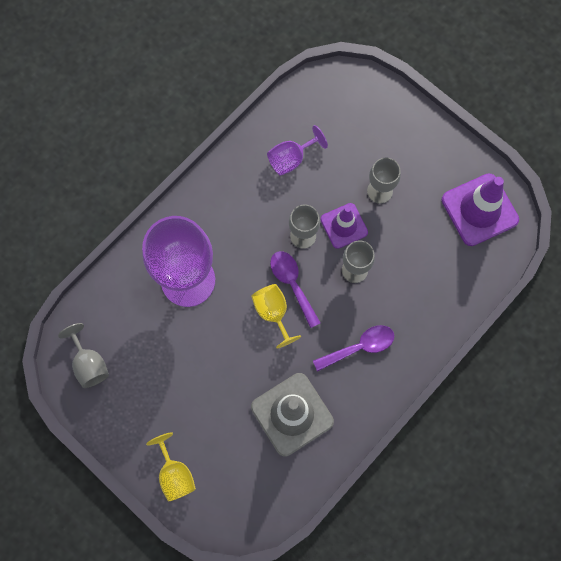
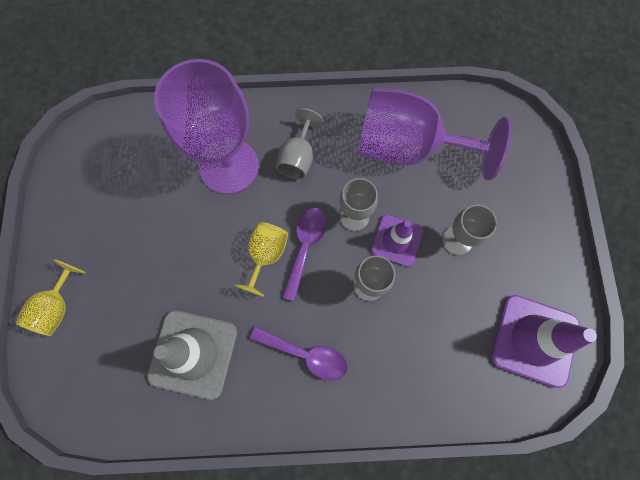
camera: 45 degrees right, 0 degrees up
grey goblet [58,323,109,388] -> grey goblet moved to [276,108,323,179]
purple goblet [267,125,328,176] -> purple goblet [358,88,512,180], size x2.06

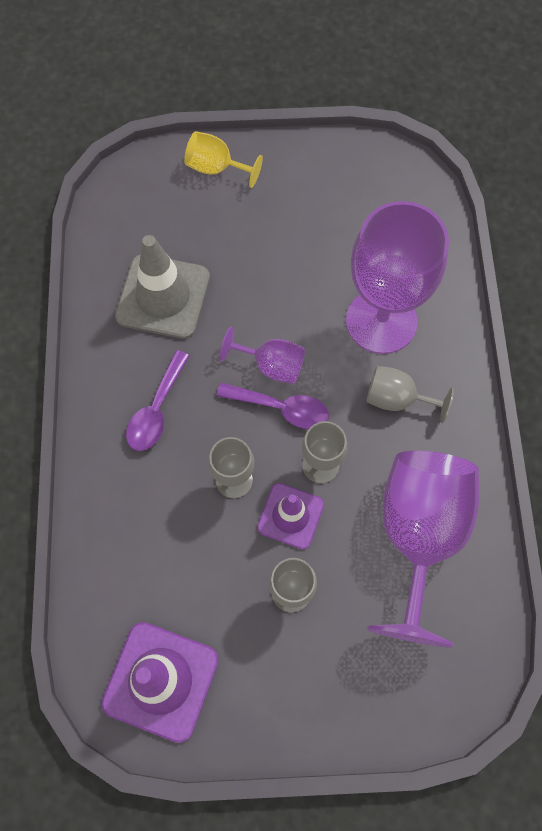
camera: 90 degrees right, 5 degrees down
yellow goblet [234,222,288,297] -> purple goblet [220,327,305,384]

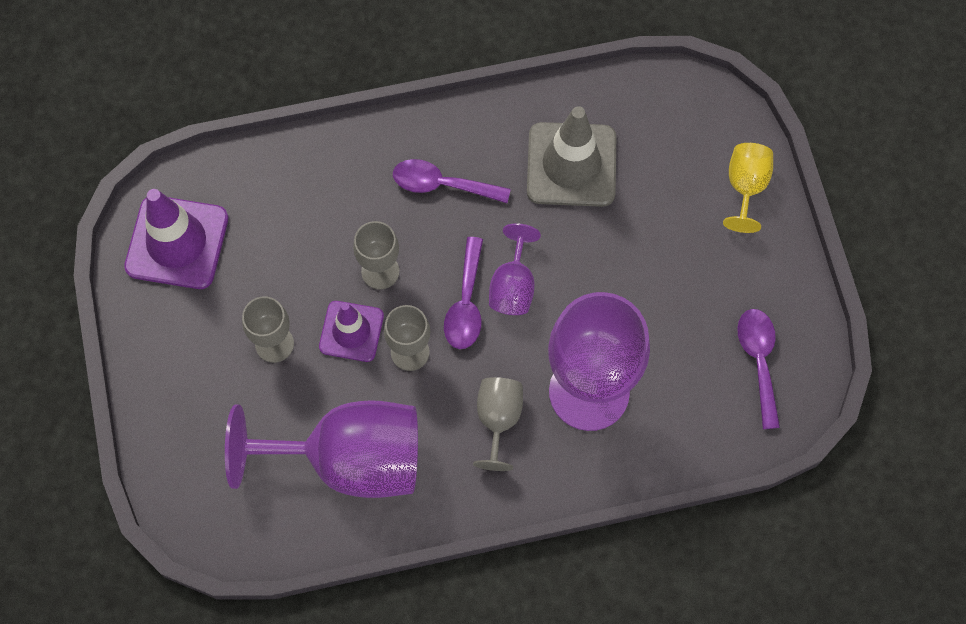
camera: 80 degrees right, 0 degrees up
none -> purple spoon [737,309,780,429]

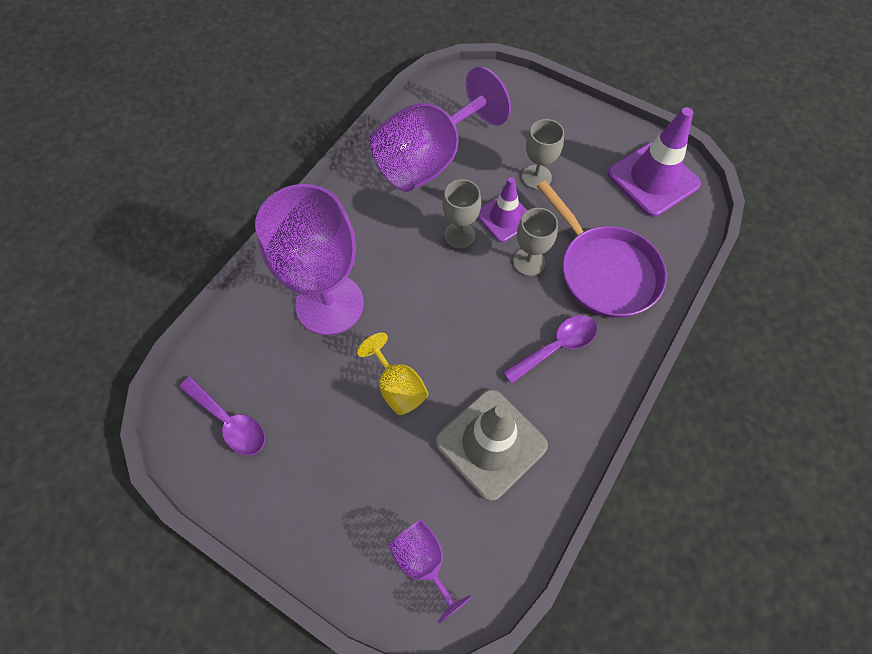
camera: 135 degrees right, 5 degrees down
purple spoon [444,237,483,349] -> none
grey goblet [473,377,523,471] -> none
purple goblet [489,223,541,315] -> purple goblet moved to [388,520,472,623]
yellow goblet [723,143,773,233] -> yellow goblet moved to [357,333,428,415]
none -> purple pan [537,180,667,318]

